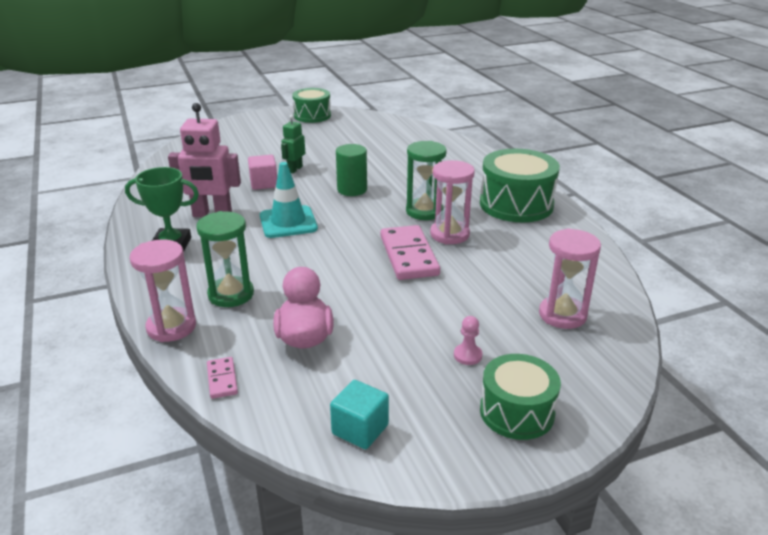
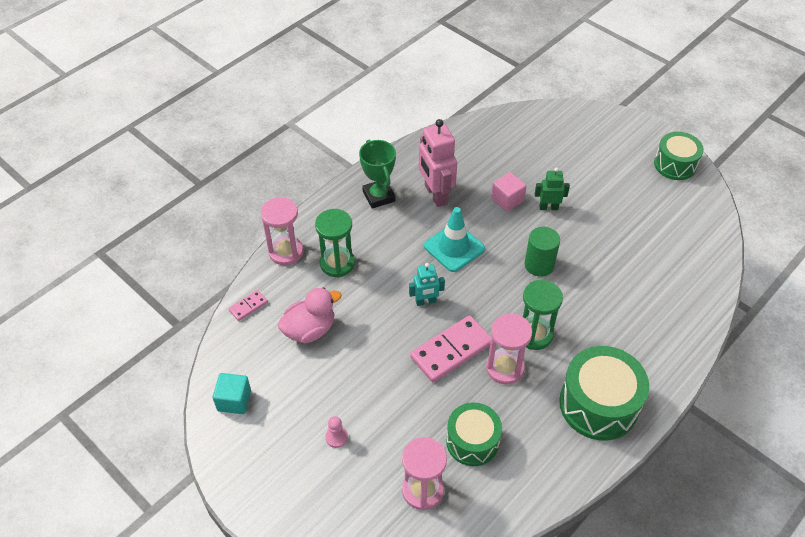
camera: 65 degrees right, 20 degrees up
green drum [480,354,561,440] -> green drum moved to [446,402,502,466]
none -> turquoise robot [409,263,445,306]

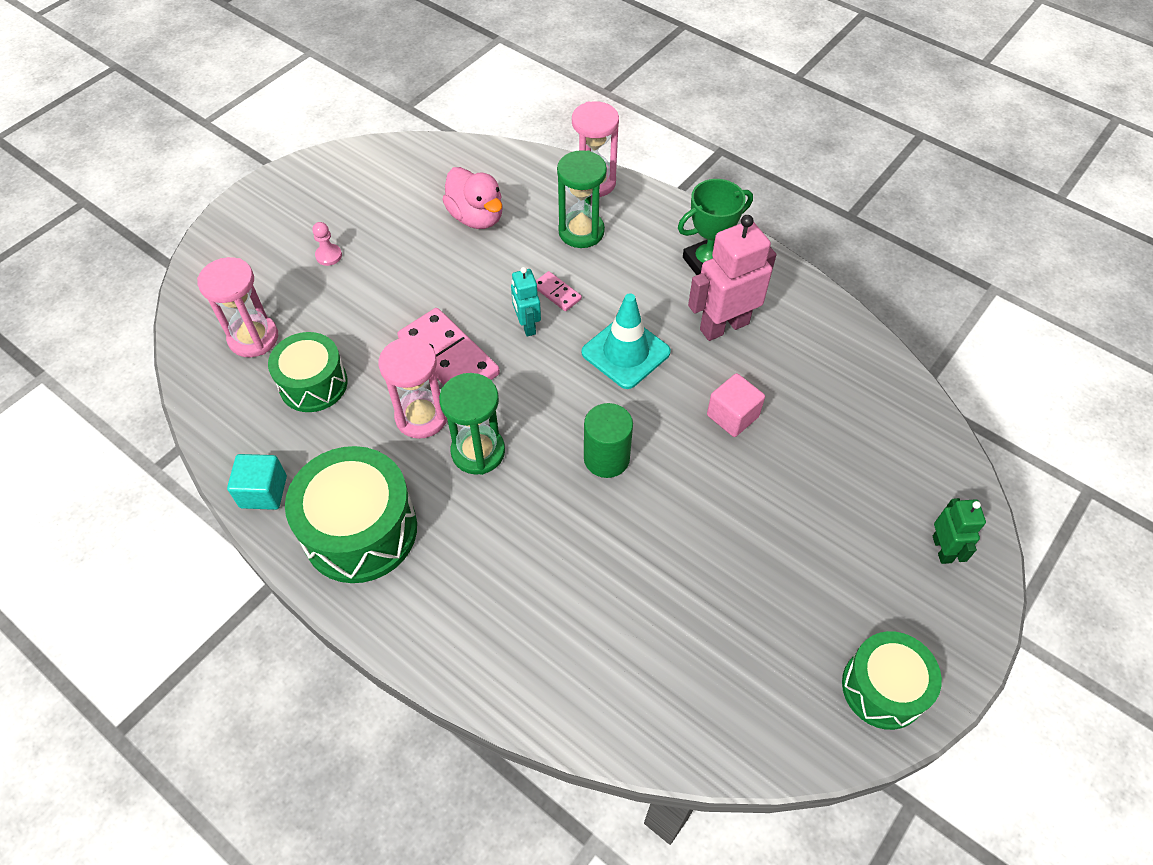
camera: 85 degrees right, 5 degrees up
turquoise cube [213,373,251,414] -> turquoise cube moved to [227,454,287,510]
pink domino [229,290,268,321] -> pink domino moved to [536,271,582,311]
green robot [535,168,570,210] -> green robot moved to [933,498,986,564]

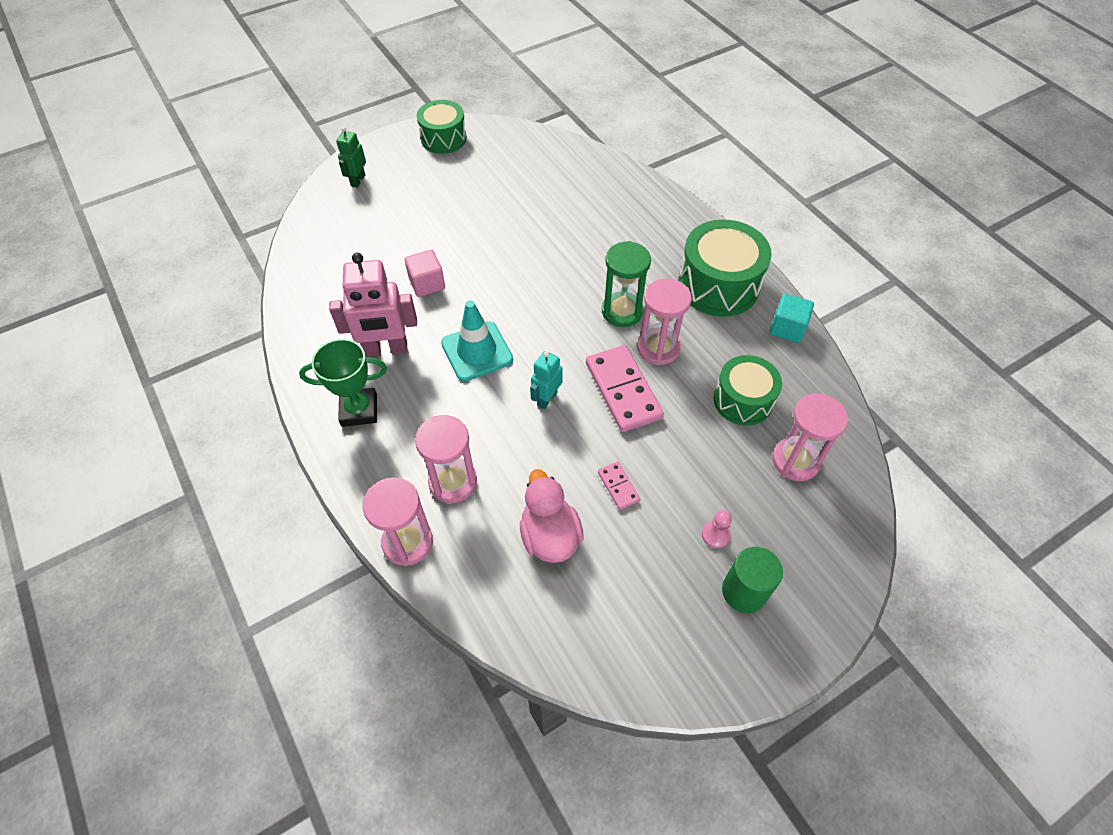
camera: 160 degrees left, 0 degrees up
turquoise robot [511,267,541,337] -> turquoise robot turned 150 degrees counterclockwise [530,351,563,409]
pink domino [536,271,582,311] -> pink domino moved to [598,461,640,510]
green hourglass [557,150,607,248] -> pink hourglass [415,415,477,503]
green cylinder [584,403,633,478] -> green cylinder moved to [722,547,783,613]

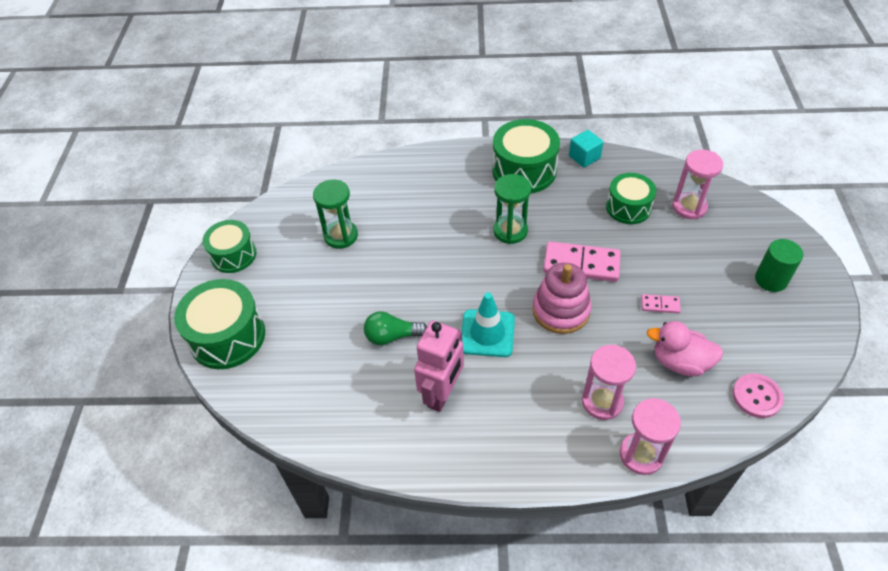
camera: 55 degrees left, 5 degrees down
green trophy [299,339,387,427] -> none
green robot [336,126,366,188] -> green drum [174,279,265,369]
pink cube [404,250,445,297] -> green light bulb [364,311,427,345]
turquoise robot [530,351,563,409] -> pink stacking toy [532,263,592,334]
pink hourglass [637,279,692,365] -> none
pink pawn [702,510,732,548] -> none
none -> green hourglass [313,179,358,249]
none -> pink button [733,373,784,418]

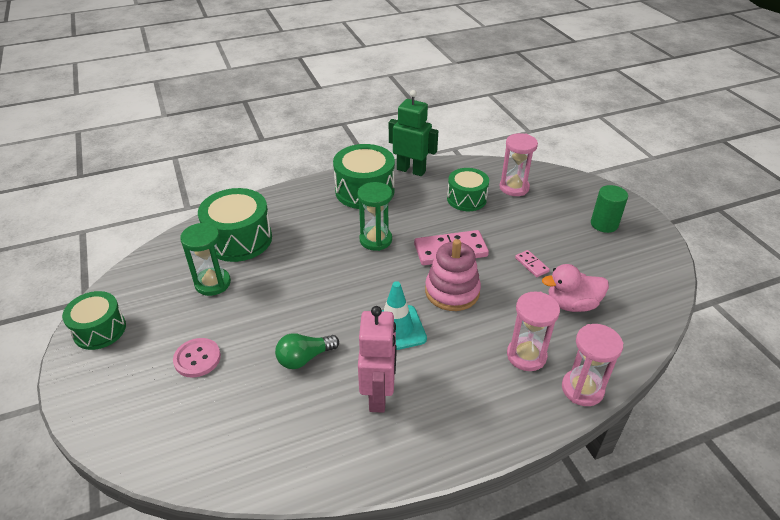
camera: 25 degrees left, 10 degrees down
green drum [174,279,265,369] -> green drum moved to [198,188,272,262]
turquoise cube [569,130,604,168] -> green robot [389,90,438,176]
pink domino [641,294,681,313] -> pink domino turned 75 degrees clockwise [515,250,550,277]
pink button [733,373,784,418] -> pink button moved to [173,338,221,378]

